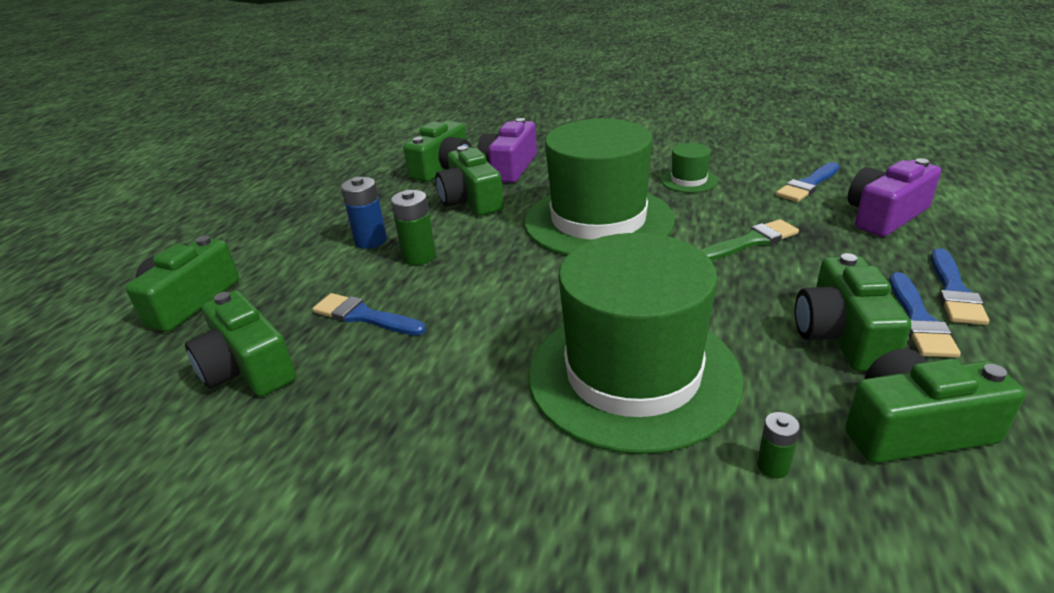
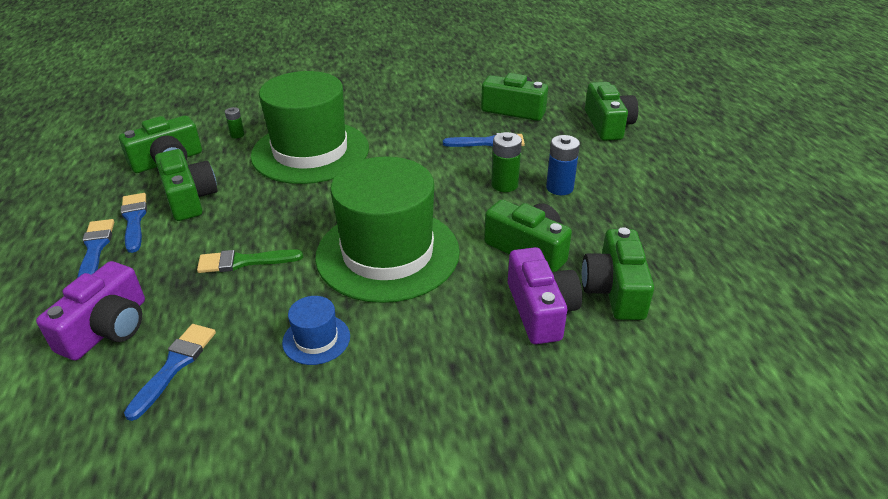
camera: 150 degrees right, 5 degrees up
green hat [661,143,718,193] -> blue hat [282,296,350,365]
green brush [700,219,799,260] -> green brush turned 45 degrees clockwise [197,249,303,273]

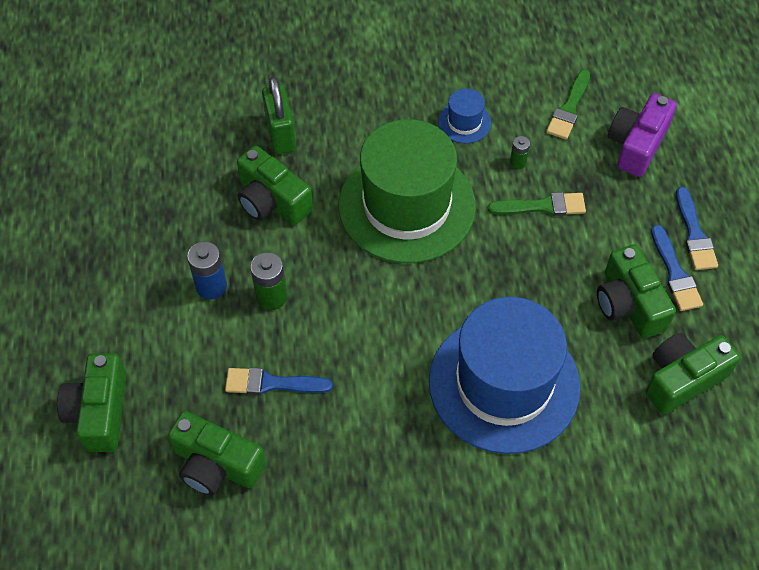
camera: 175 degrees left, 20 degrees up
blue brush [124,324,216,421] -> green brush [546,70,590,139]
green battery [225,107,245,138] -> green battery moved to [510,136,530,169]
green hat [251,71,369,184] -> blue hat [429,297,580,454]
purple camera [508,247,582,344] -> green padlock [262,76,296,154]
green camera [582,227,654,320] -> none

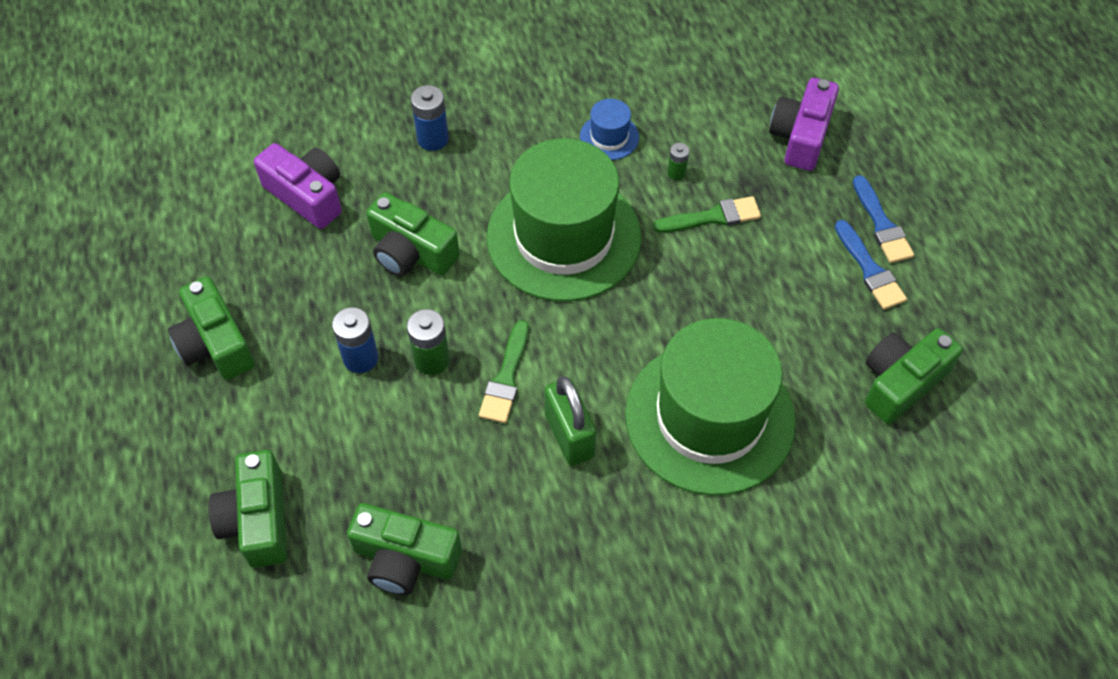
camera: 10 degrees left, 0 degrees up
blue brush [225,368,333,395] -> none
green padlock [262,76,296,154] -> green padlock moved to [544,376,596,466]
blue hat [429,297,580,454] -> green hat [625,318,796,495]
green brush [546,70,590,139] -> green brush moved to [479,320,529,423]
green camera [597,244,676,338] -> green camera moved to [168,276,255,380]
none -> purple camera [254,143,342,229]
none -> blue battery [411,85,449,151]

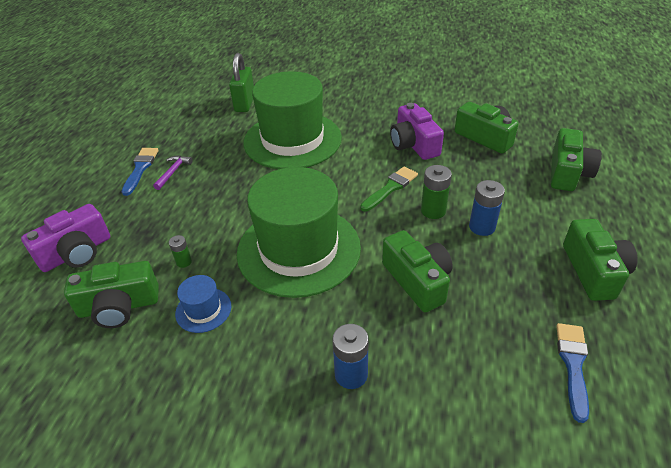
camera: 150 degrees left, 15 degrees down
purple camera [254,143,342,229] -> purple camera moved to [390,103,444,160]
green padlock [544,376,596,466] -> green padlock moved to [229,53,254,112]
green brush [653,196,761,233] -> none
blue brush [853,175,914,263] -> blue brush moved to [556,323,589,423]
green camera [865,328,963,424] -> green camera moved to [64,261,159,328]
none -> purple hammer [153,156,193,190]

